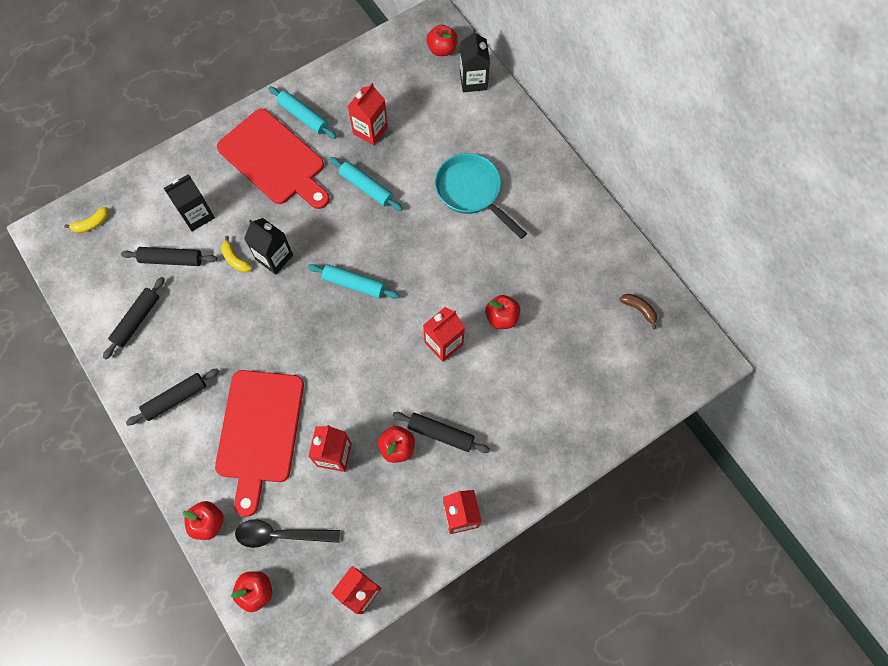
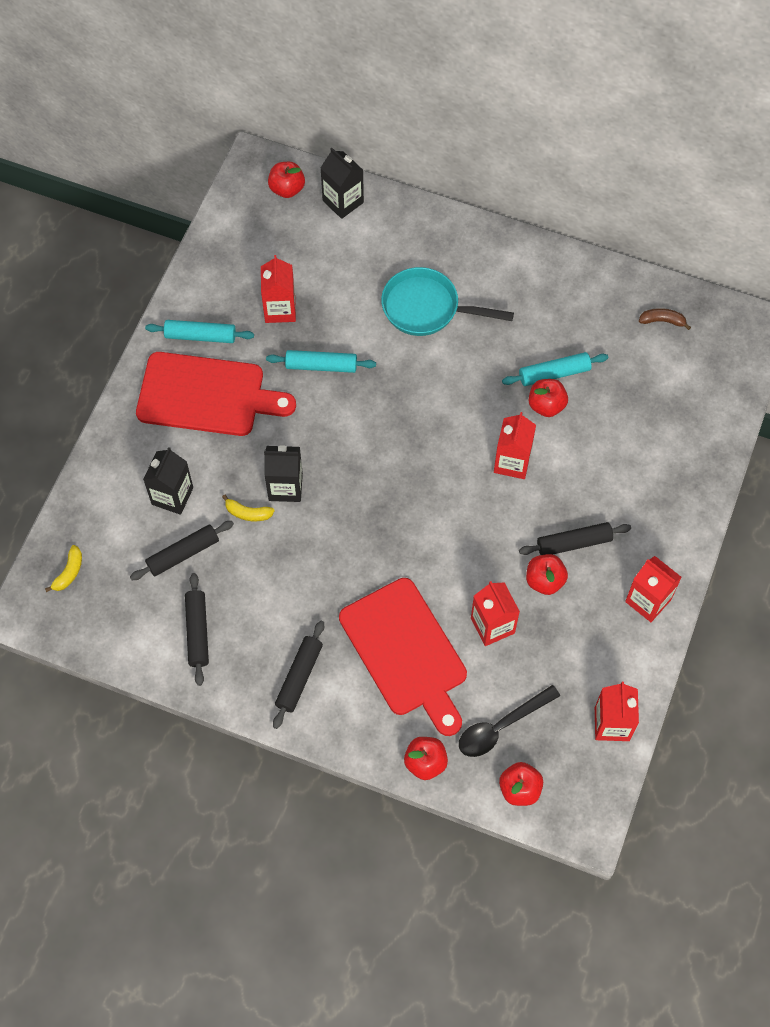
camera: 35 degrees left, 5 degrees down
turquoise rolling pin [308,264,399,299] -> turquoise rolling pin moved to [502,352,608,386]

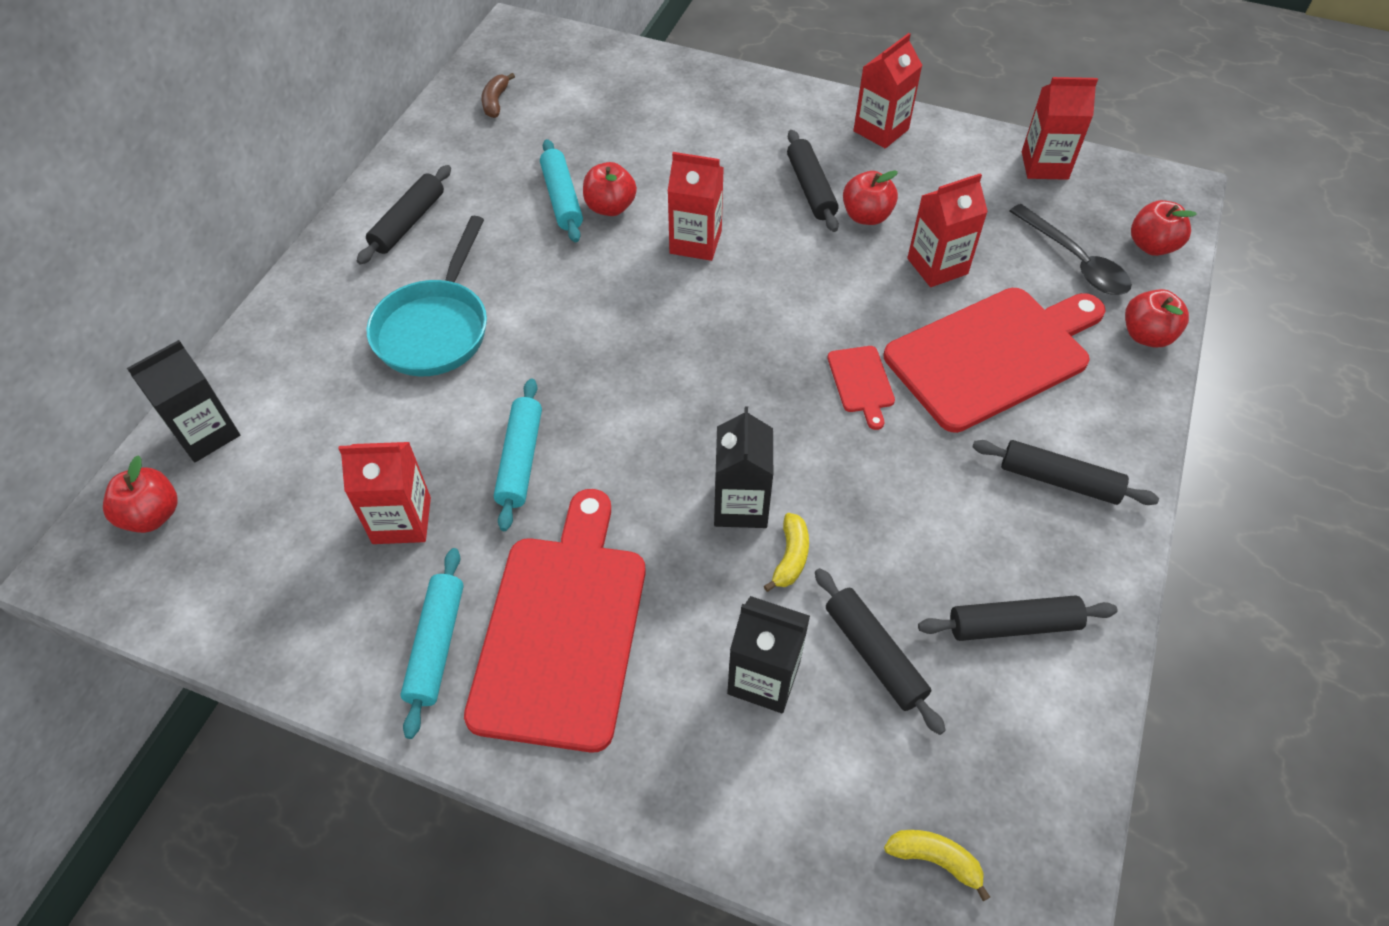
camera: 90 degrees left, 10 degrees down
none -> black rolling pin [357,165,451,265]
none -> red cutting board [828,346,895,430]

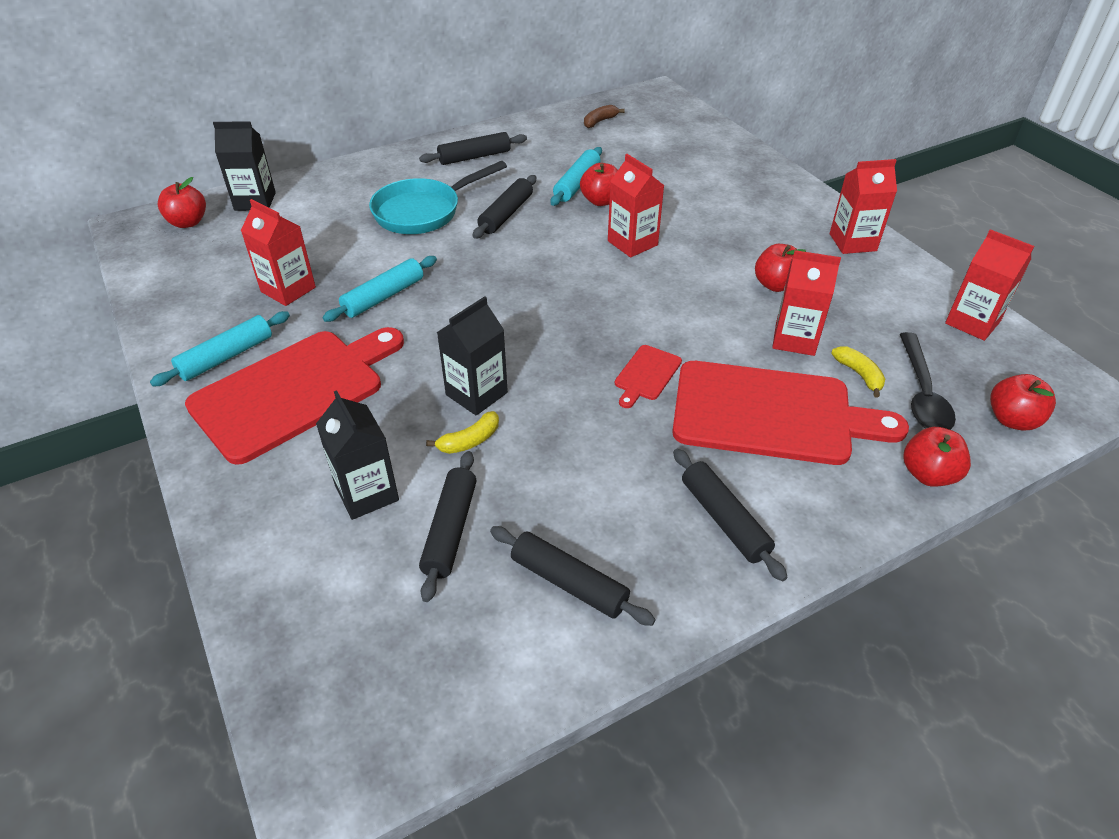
camera: 40 degrees right, 10 degrees down
black rolling pin [787,130,839,232] -> black rolling pin moved to [472,175,536,239]
yellow banana [884,830,990,901] -> yellow banana moved to [831,346,885,398]

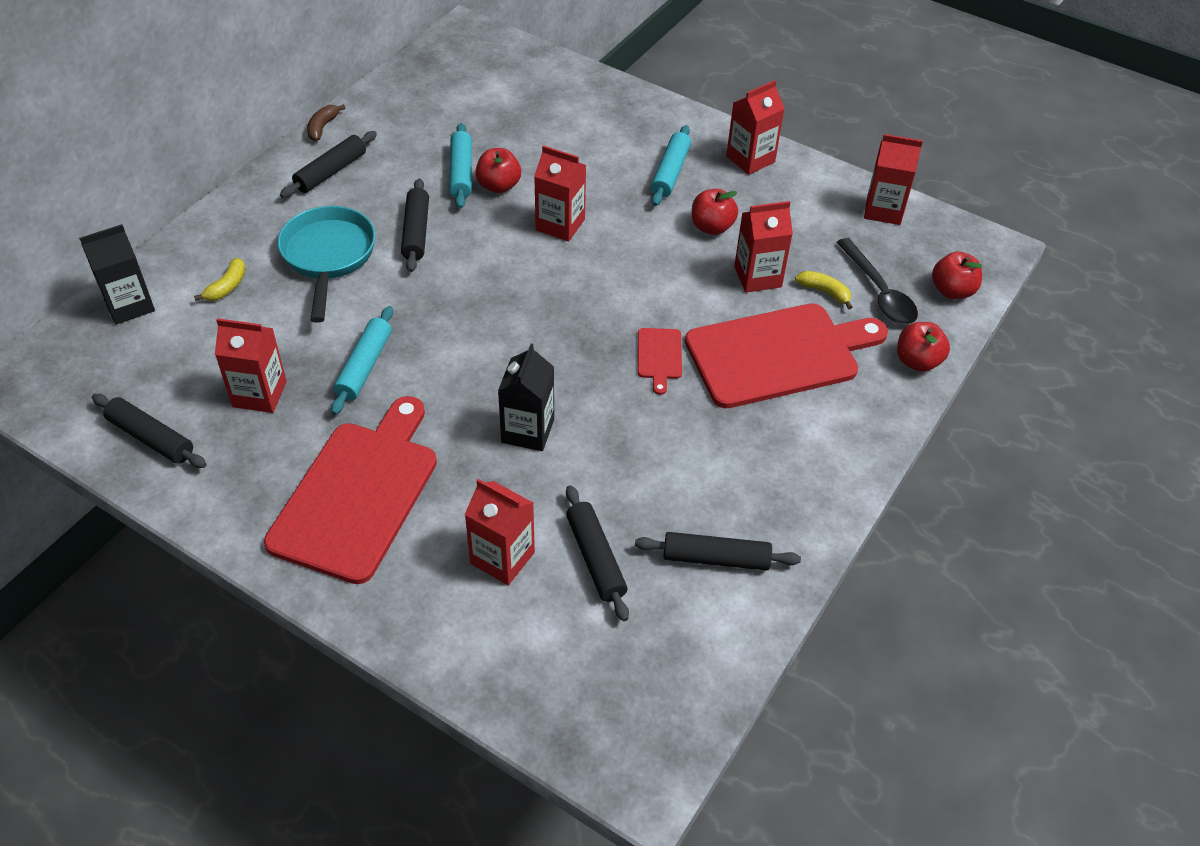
camera: 30 degrees left, 5 degrees up
turquoise rolling pin [150,311,290,387] -> turquoise rolling pin moved to [651,125,691,206]
red apple [158,177,206,228] -> none
black carton [316,390,399,520] -> red carton [465,479,535,585]
turquoise pan [369,161,507,234] -> turquoise pan turned 150 degrees clockwise [278,206,376,323]
yellow banana [426,411,499,454] -> yellow banana moved to [194,258,246,301]
brown banana [584,105,625,128] -> brown banana moved to [307,104,345,141]
black rolling pin [673,449,788,581] -> black rolling pin moved to [92,394,207,468]

